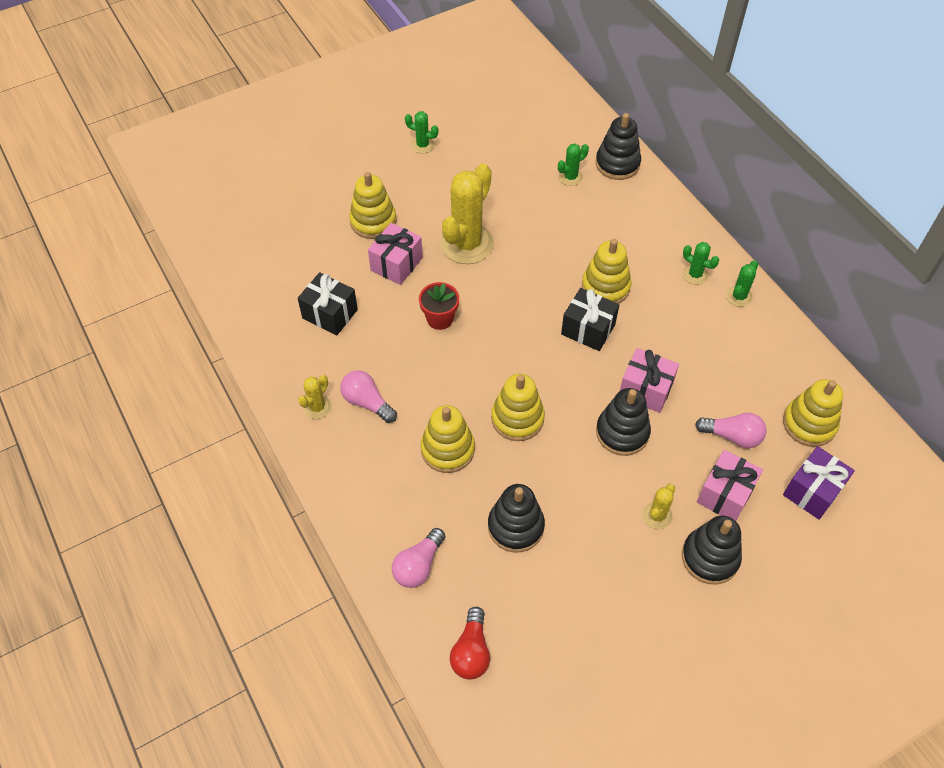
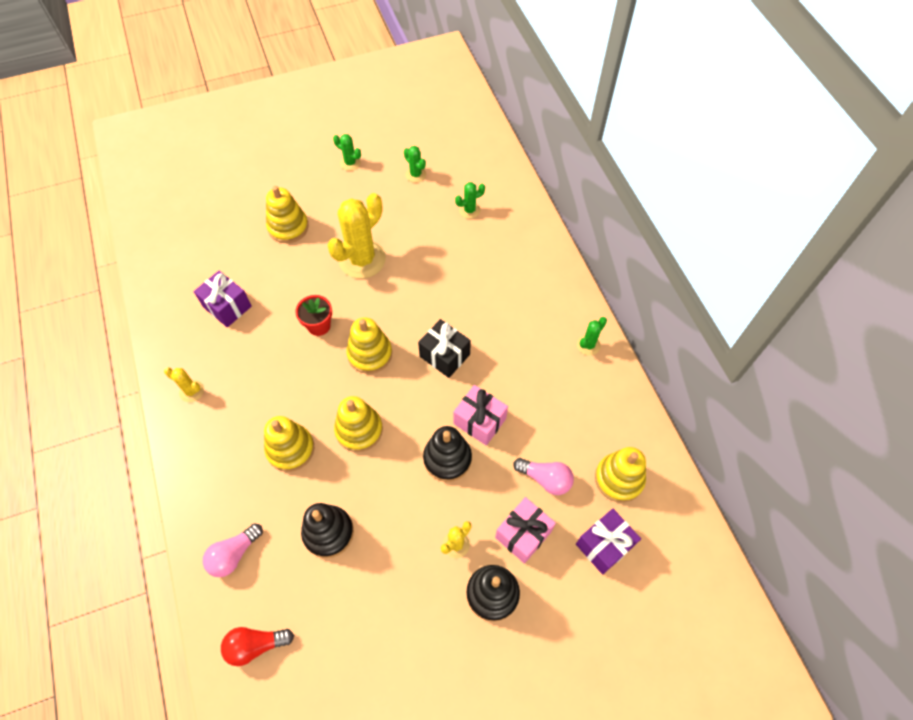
camera: 10 degrees right, 5 degrees up
black gift [298,272,358,335] -> purple gift [194,271,252,327]
yellow cactus [298,375,332,419] -> yellow cactus turned 75 degrees clockwise [164,367,204,402]
pink light bulb [340,370,397,423] -> none
pink gift [368,223,423,285] -> none
red light bulb [450,607,490,680] -> red light bulb turned 60 degrees clockwise [221,627,294,666]
yellow stacking toy [582,239,631,304] -> yellow stacking toy moved to [346,317,392,374]
black stacking toy [596,113,641,180] -> none
green cactus [682,242,719,285] -> green cactus moved to [404,146,426,183]

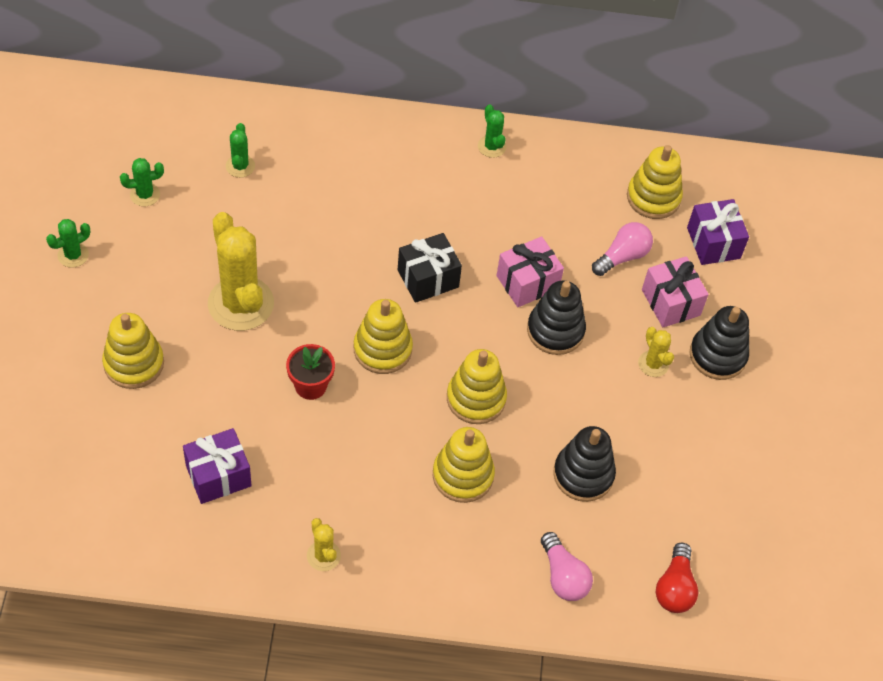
camera: 70 degrees left, 5 degrees down
yellow cactus [164,367,204,402] -> yellow cactus turned 75 degrees counterclockwise [307,518,341,571]

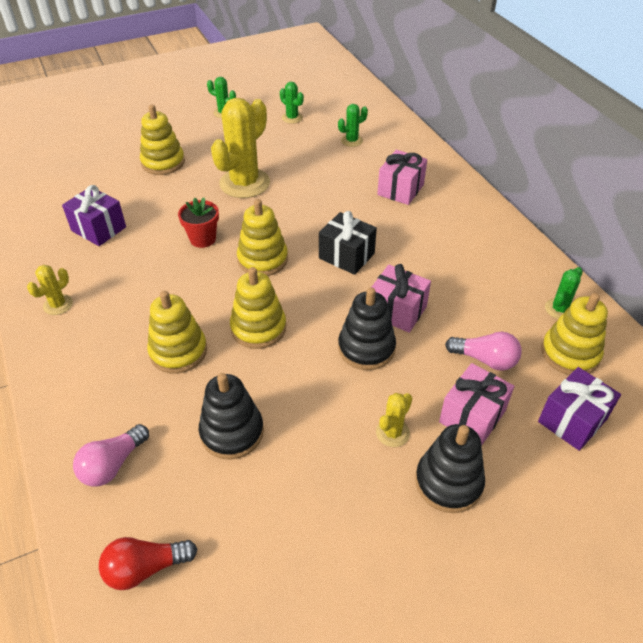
camera: 65 degrees right, 10 degrees down
green cactus [478,104,506,158] -> green cactus moved to [545,267,583,319]
none -> pink gift [377,150,427,205]

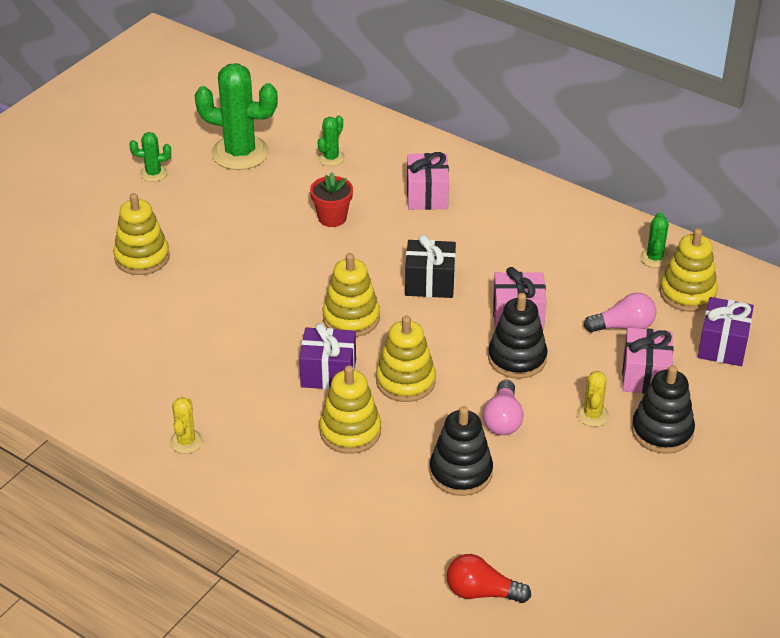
camera: 30 degrees left, 5 degrees down
purple gift [62,185,126,246] -> purple gift moved to [299,323,356,390]
pink light bulb [73,424,149,487] -> pink light bulb moved to [483,380,524,435]
red light bulb [99,537,197,590] -> red light bulb turned 60 degrees clockwise [447,554,531,603]
red flower pot [178,197,219,248] -> red flower pot moved to [310,172,353,227]
yellow cactus [211,98,270,198] -> none
green cactus [280,82,304,124] -> green cactus [195,63,278,170], size x2.12

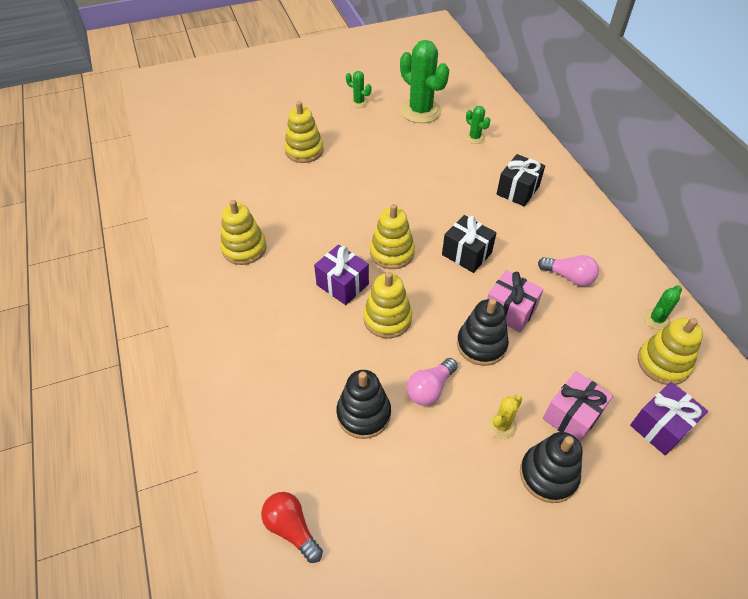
camera: 35 degrees right, 10 degrees up
yellow cactus [170,397,203,454] -> none
red flower pot [310,172,353,227] -> none
green cactus [318,115,345,166] -> green cactus turned 75 degrees clockwise [465,106,490,144]
yellow stacking toy [319,365,381,454] -> yellow stacking toy moved to [220,200,266,265]
pink gift [407,152,449,210] -> black gift [497,154,545,207]
pink light bulb [584,293,656,333] -> pink light bulb moved to [538,255,599,286]

